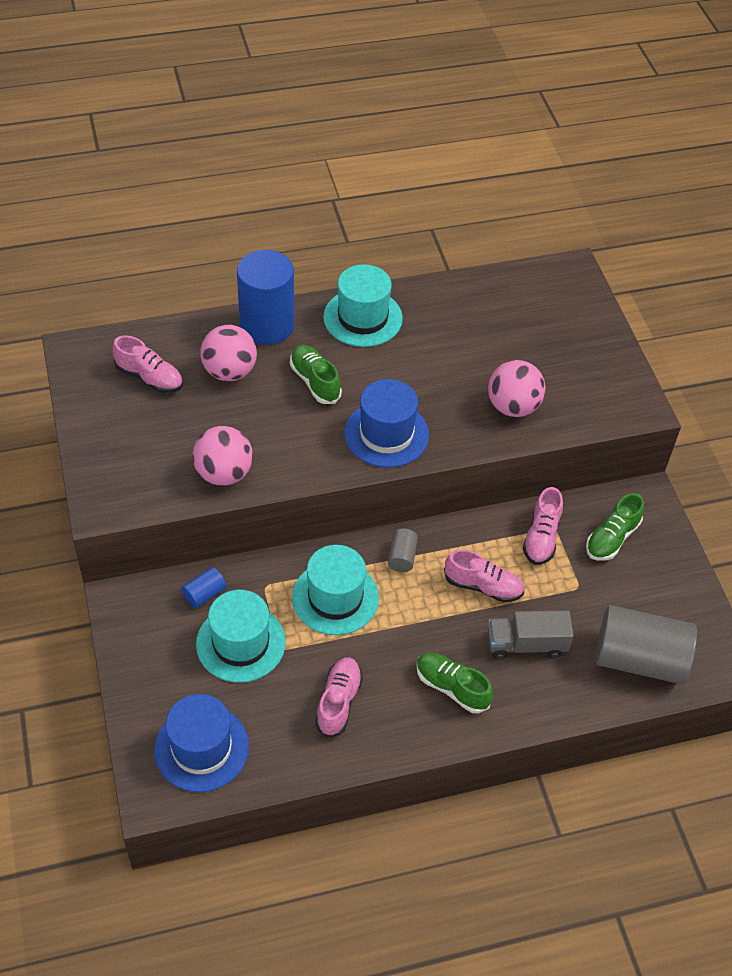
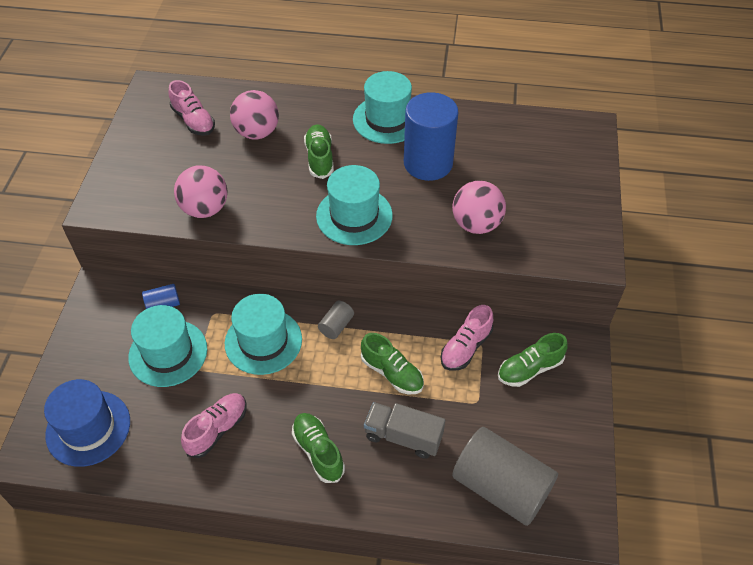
camera: 25 degrees right, 0 degrees up
blue cylinder [237,250,295,345] -> blue cylinder moved to [404,92,459,181]
blue hat [344,379,429,468] -> turquoise hat [316,165,393,245]
pink shoe [444,549,524,602] -> green shoe [361,333,424,394]

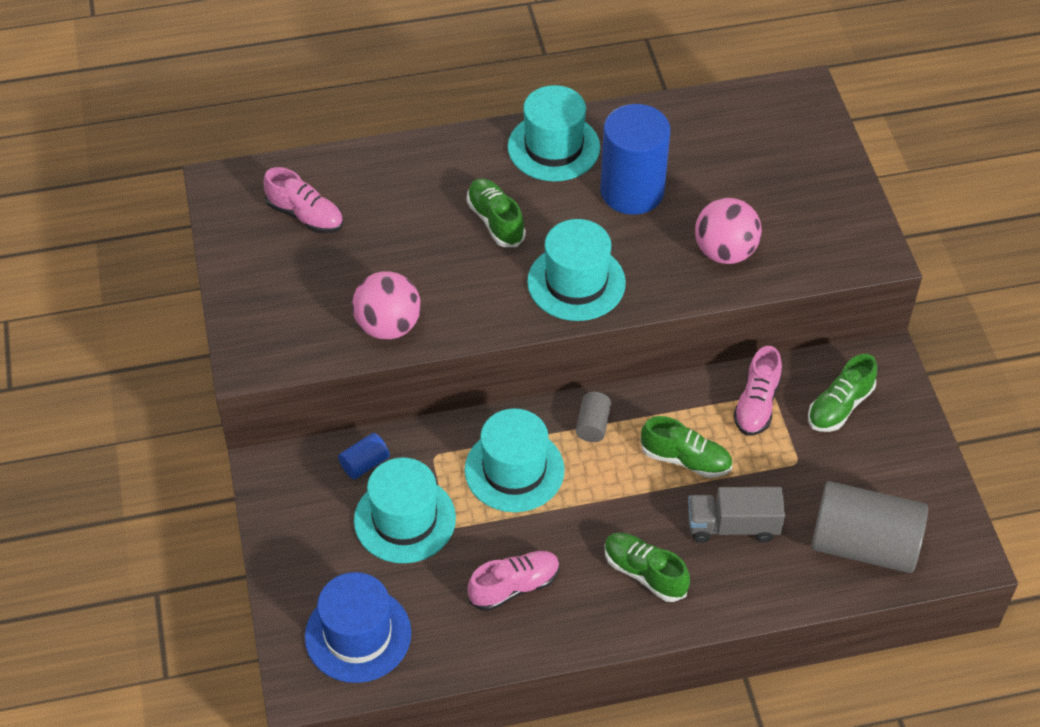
camera: 20 degrees left, 0 degrees up
pink shoe [181,393,246,458] -> pink shoe turned 45 degrees clockwise [467,551,560,611]
pink ball [230,90,279,140] -> none

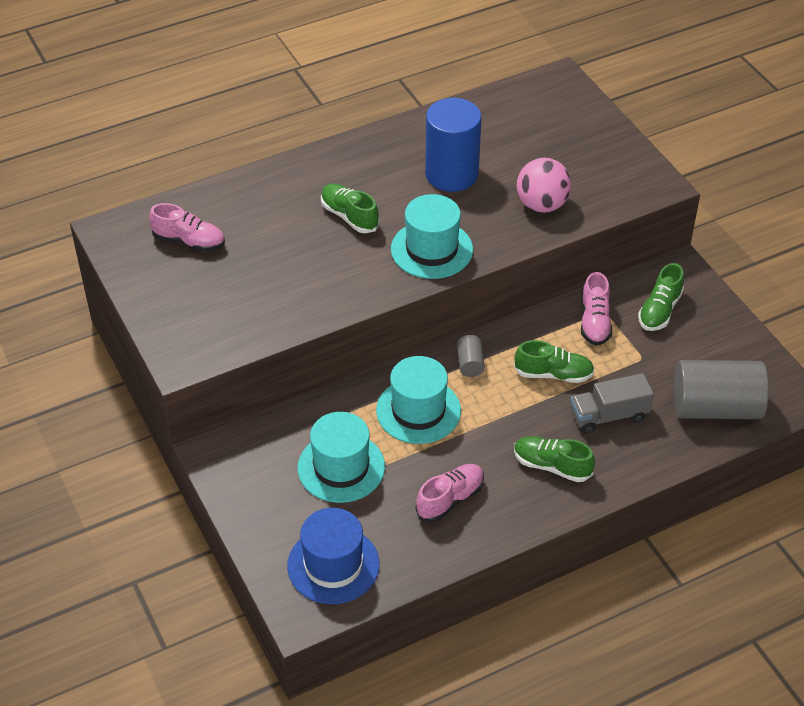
camera: 15 degrees left, 5 degrees down
blue cylinder [338,433,390,480] -> none
pink ball [352,271,421,340] -> none
turquoise hat [508,85,600,181] -> none

